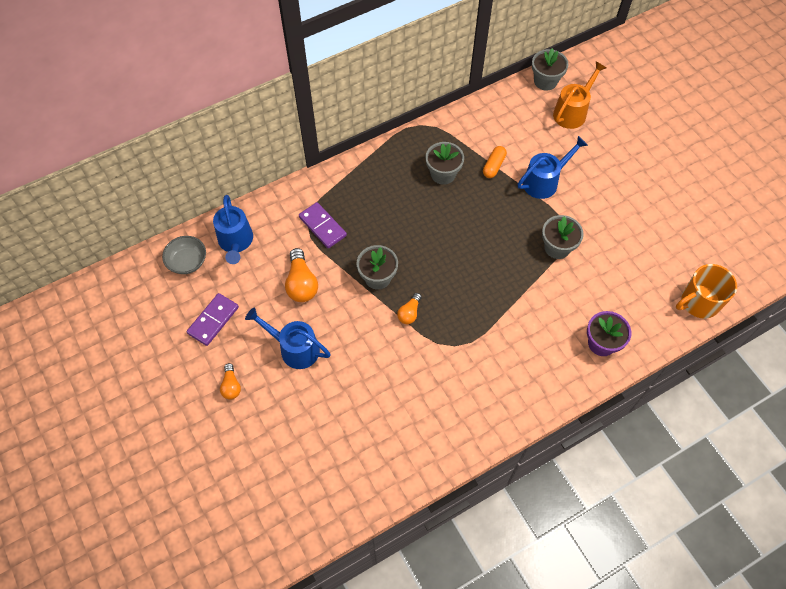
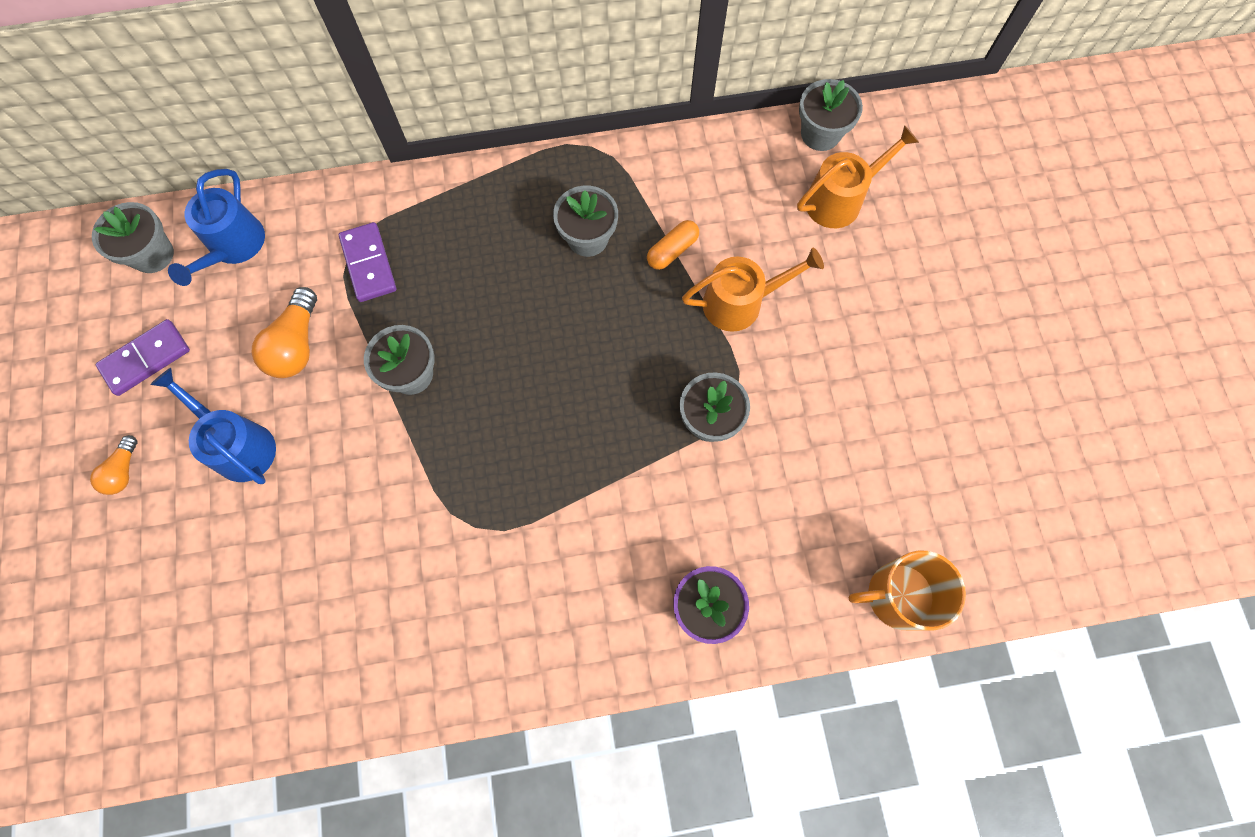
camera: 20 degrees right, 10 degrees up
grey bowl [162,236,206,274] -> grey flower pot [92,202,174,273]
orange light bulb [397,293,422,324] -> none
blue watering can [518,136,588,199] -> orange watering can [682,248,824,332]

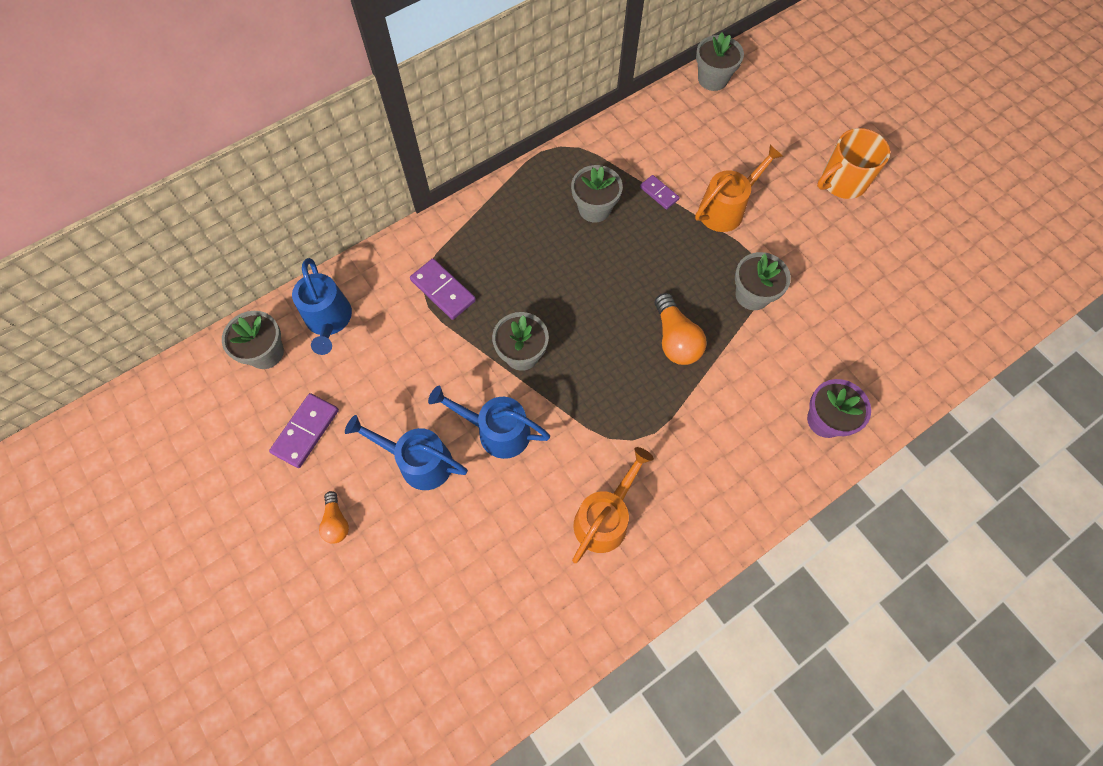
camera: 25 degrees left, 5 degrees down
orange light bulb [252,287,317,378] -> orange light bulb moved to [655,293,707,365]
orange capsule [647,220,699,270] -> purple domino [640,175,680,210]
orange watering can [797,125,919,228] -> orange watering can moved to [572,447,654,563]
orange mug [849,550,966,631] -> orange mug moved to [817,128,890,199]
none -> blue watering can [428,386,550,459]

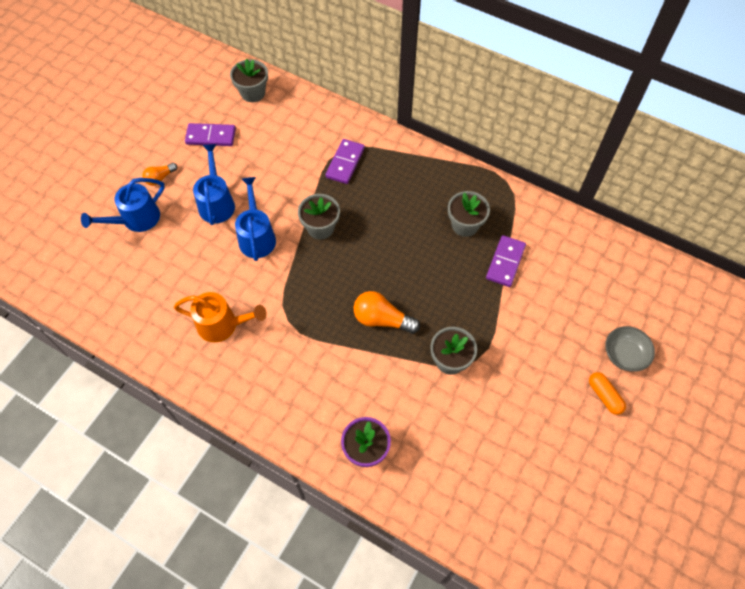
camera: 65 degrees right, 5 degrees down
blue watering can [292,258,352,355] -> blue watering can moved to [81,178,165,232]
purple domino [640,175,680,210] -> purple domino [486,235,526,287], size x1.61
orange light bulb [655,293,707,365] -> orange light bulb turned 60 degrees clockwise [354,291,420,334]
orange watering can [695,145,783,232] -> none
grey flower pot [696,32,744,91] -> none
orange mug [817,128,890,199] -> orange capsule [589,372,626,415]
none -> grey bowl [605,326,655,372]

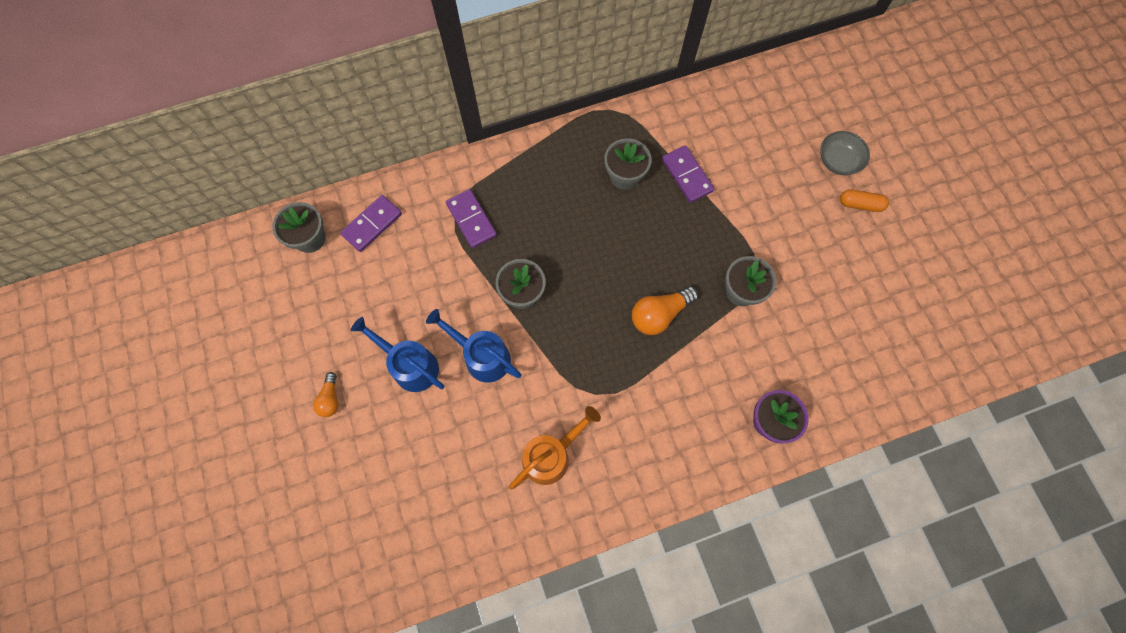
camera: 50 degrees left, 10 degrees up
blue watering can [81,178,165,232] -> none
purple domino [185,123,236,146] -> purple domino moved to [340,195,402,252]

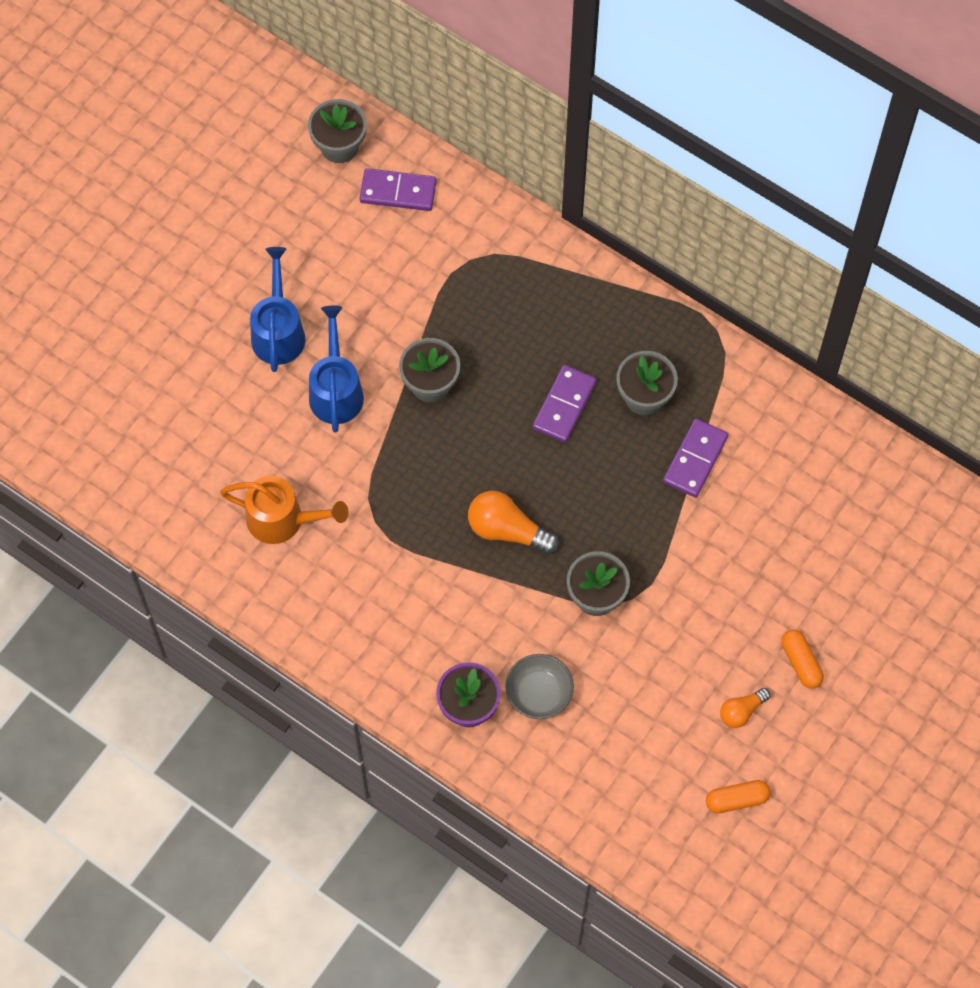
camera: 55 degrees right, 5 degrees down
orange light bulb [313,372,339,417] -> orange light bulb moved to [720,688,770,728]
purple domino [446,189,497,248] -> purple domino moved to [532,365,597,443]
grey bowl [820,131,870,175] -> grey bowl moved to [505,654,574,719]
none -> orange capsule [706,780,771,813]

